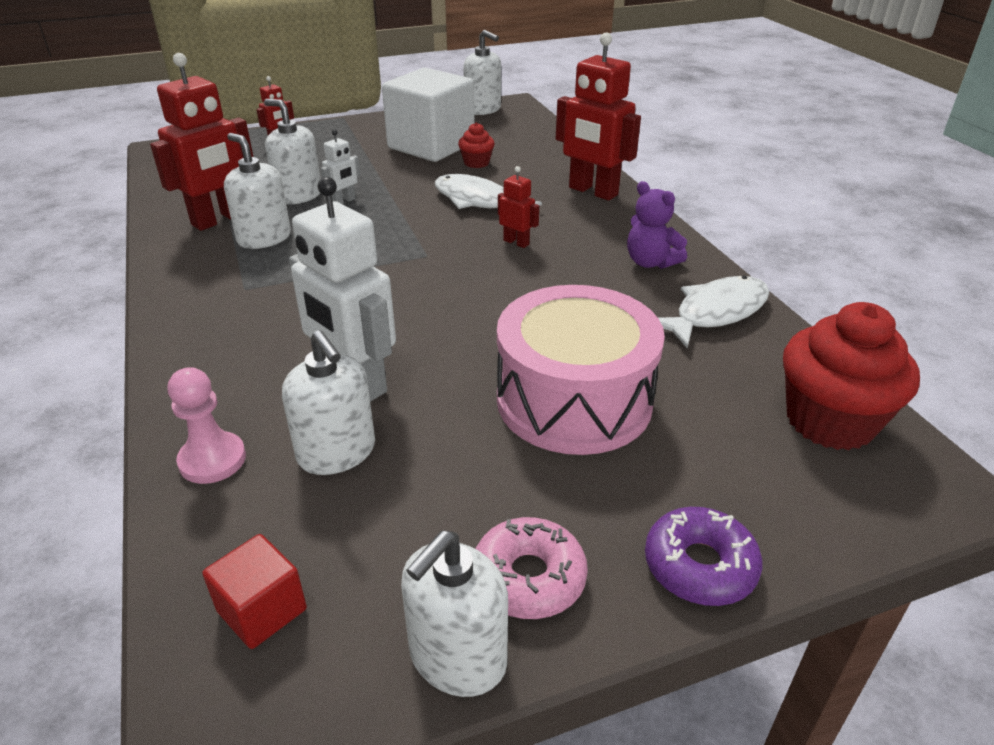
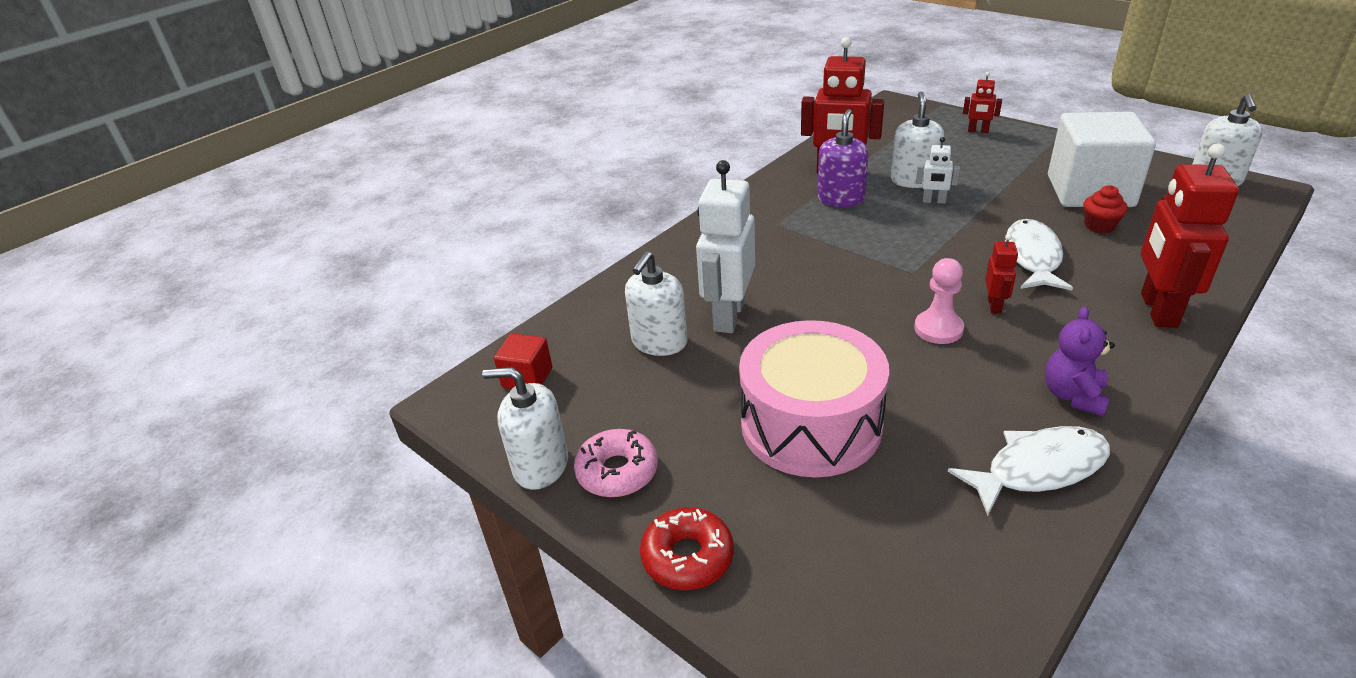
camera: 65 degrees right, 0 degrees up
pink pawn [168,367,246,484] -> pink pawn moved to [914,258,964,344]
white soap dispenser [224,133,291,249] -> purple soap dispenser [817,109,868,207]
purple donut [645,507,762,606] -> red donut [640,507,734,590]
white fish [658,276,769,349] -> white fish turned 45 degrees counterclockwise [948,426,1110,516]
red cupcake [783,302,920,450] -> none

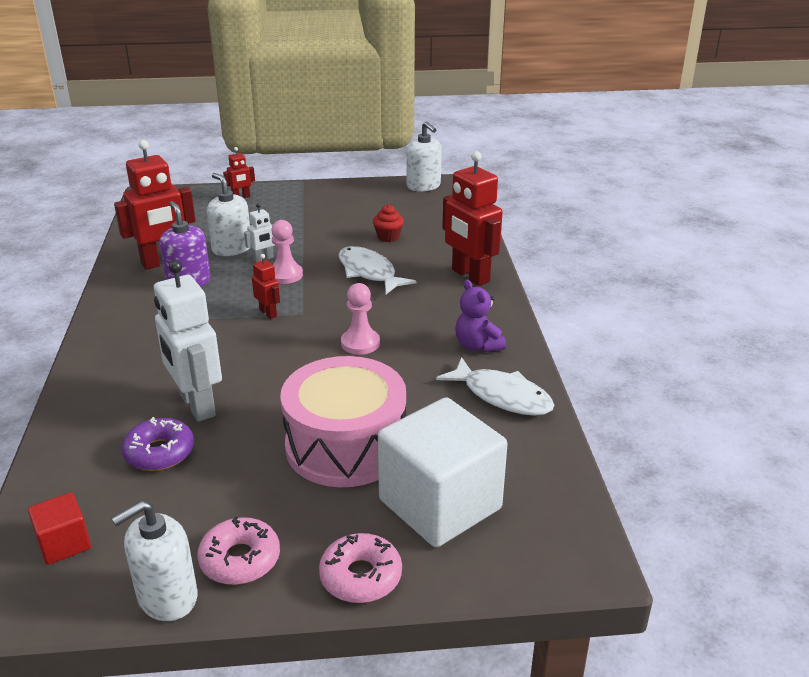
camera: 50 degrees left, 5 degrees down
white soap dispenser [625,251,688,356] -> purple donut [121,417,194,471]
red donut [640,507,734,590] -> pink donut [319,533,402,603]
white fish [948,426,1110,516] -> white fish turned 105 degrees clockwise [436,357,554,416]
red robot [985,234,1018,314] -> red robot moved to [252,254,280,319]
white cube [1048,112,1156,207] -> white cube moved to [378,397,508,547]
none -> pink pawn [271,220,303,284]

